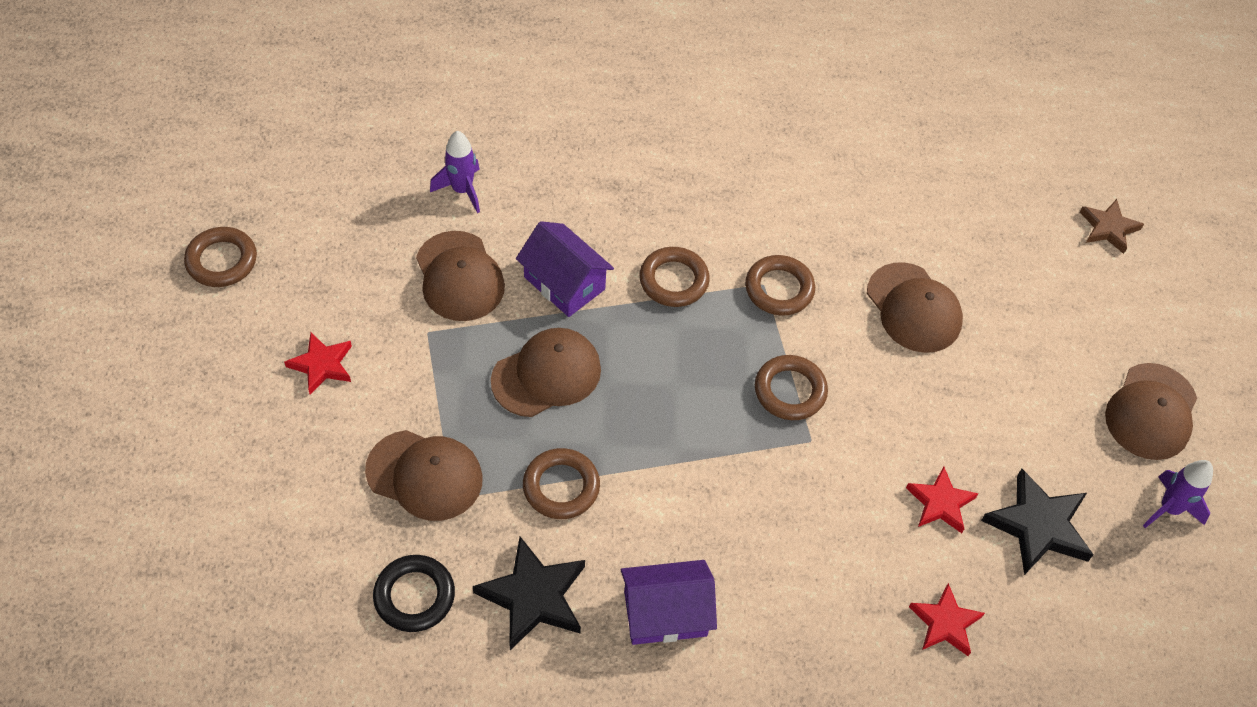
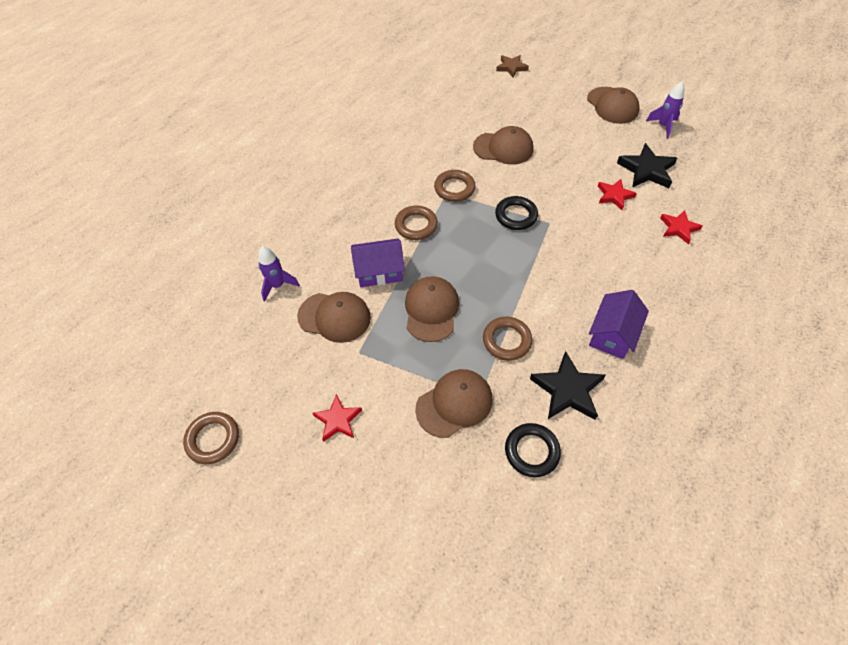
camera: 50 degrees left, 0 degrees up
brown ring [755,355,828,420] -> black ring [495,196,538,230]

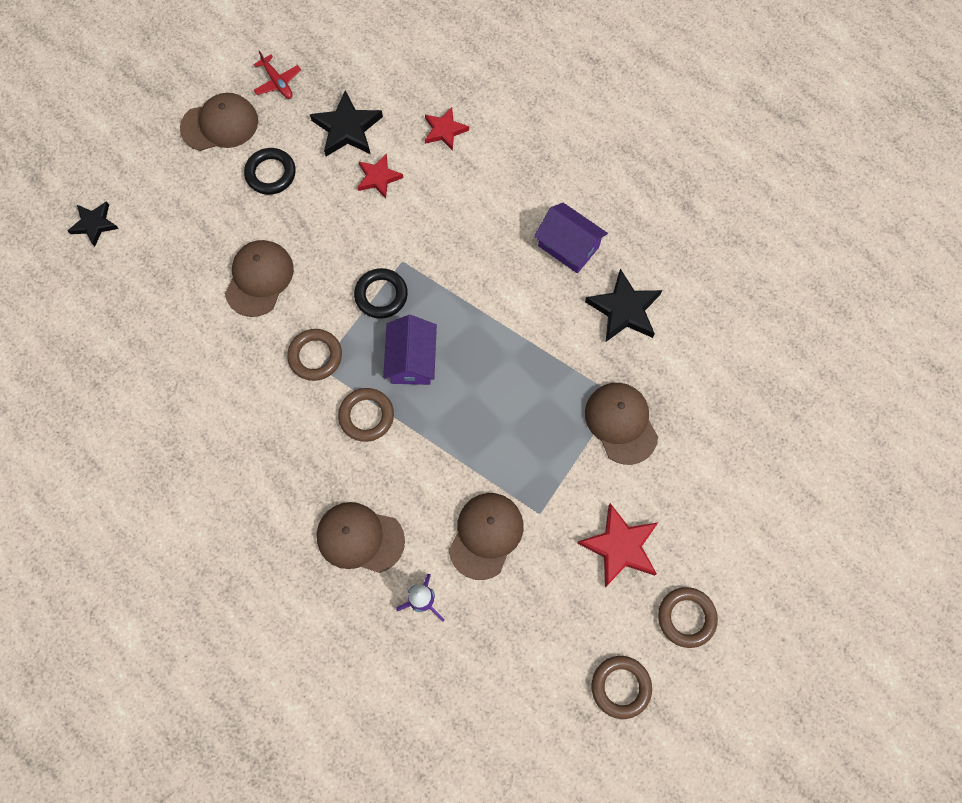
camera: 80 degrees left, 15 degrees up
red star [313,394,362,442] -> red star [577,503,658,587], size x1.55
purple house [351,239,405,287] -> purple house moved to [383,315,437,385]
brown cap [405,276,459,342] -> brown cap moved to [316,502,405,573]
brown ring [483,317,532,361] -> brown ring moved to [658,587,718,648]
brown star [496,55,529,78] -> black star [68,201,119,247]
black ring [505,423,561,477] -> black ring moved to [244,148,296,195]
purple rocket [646,82,684,139] -> red plane [254,50,301,99]

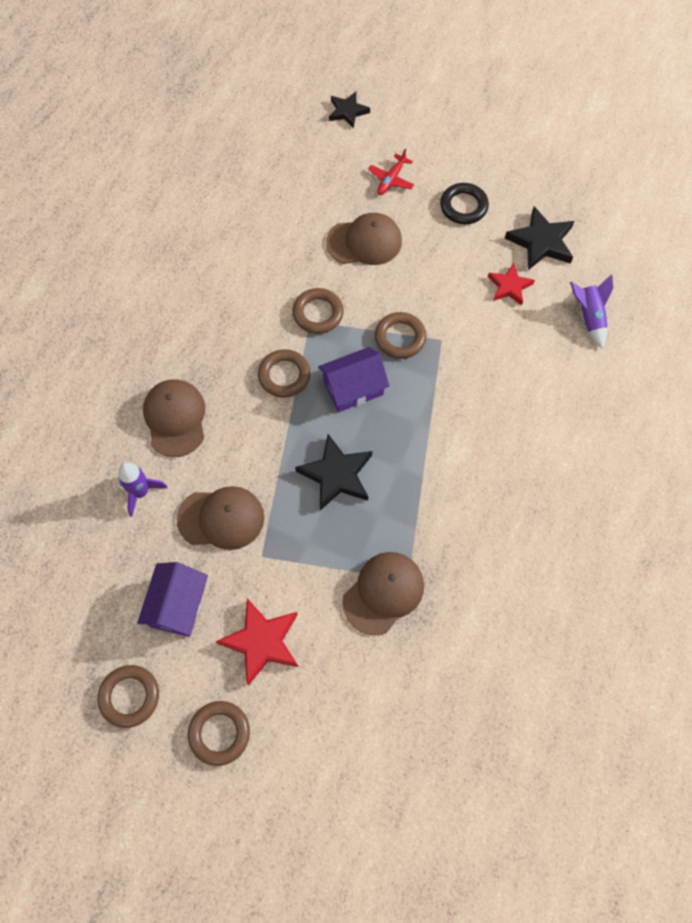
camera: 65 degrees right, 5 degrees down
brown cap [180,93,258,151] -> none
red plane [254,50,301,99] -> red plane moved to [368,148,414,195]
black ring [354,268,408,319] -> brown ring [375,312,427,359]
red star [425,107,469,151] -> purple rocket [570,274,613,348]
purple house [534,203,608,273] -> purple house moved to [137,562,208,637]
black star [585,269,662,342] -> black star moved to [295,434,372,511]

